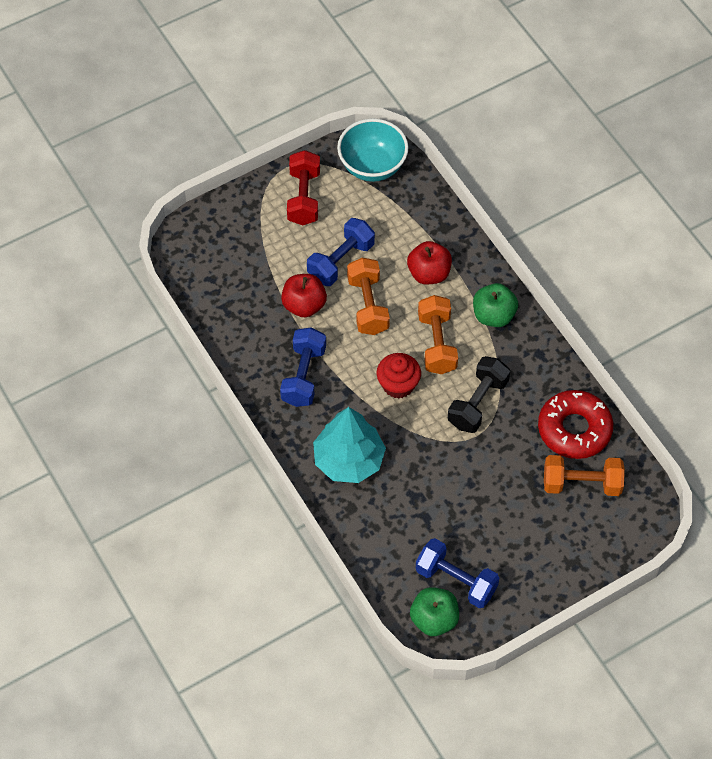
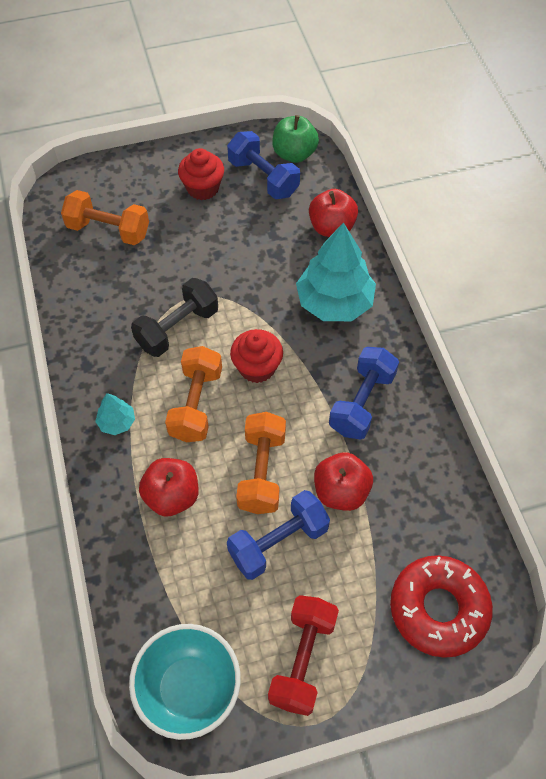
camera: 165 degrees left, 0 degrees up
green apple [473,283,518,327] -> turquoise tree [95,393,135,435]
red donut [538,390,613,459] -> red donut moved to [390,555,493,658]
none -> red cupcake [178,148,224,200]
none -> red apple [309,189,358,237]

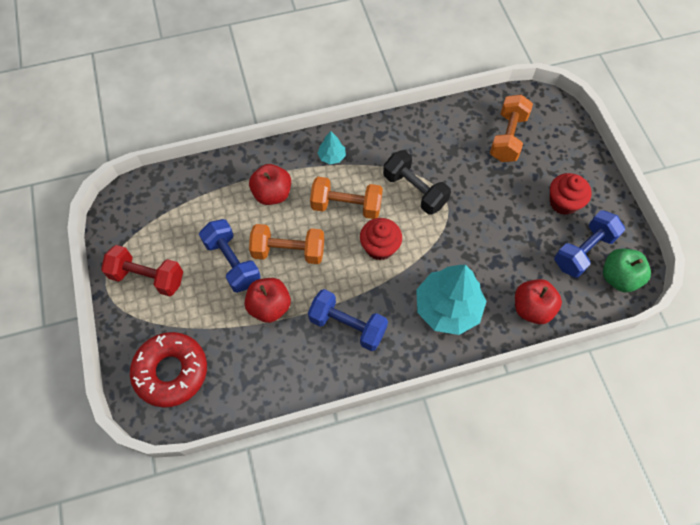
camera: 90 degrees right, 5 degrees up
turquoise bowl [129,624,241,740] -> none

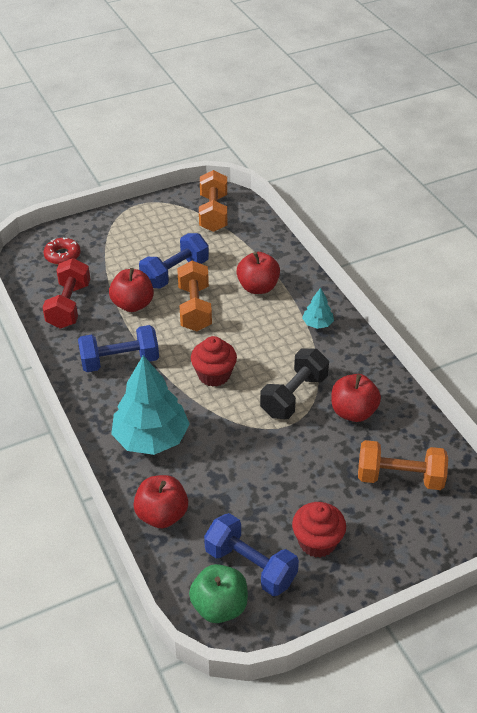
camera: 80 degrees right, 20 degrees down
red dumbbell [101,245,183,296] -> red dumbbell moved to [42,258,90,329]
red donut [130,332,207,408] -> red donut [44,237,81,265], size x0.55
blue dumbbell [308,289,388,351] -> blue dumbbell turned 60 degrees clockwise [78,325,159,372]
orange dumbbell [310,177,383,219] -> orange dumbbell moved to [199,170,227,232]
none -> red apple [332,374,381,422]

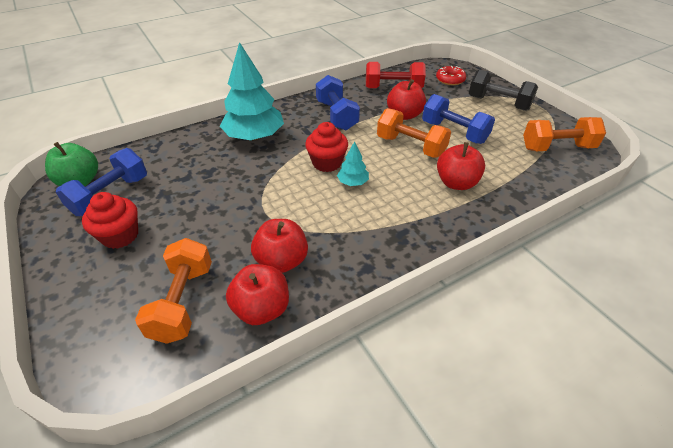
camera: 85 degrees right, 0 degrees up
red apple [133,475,188,528] -> red apple moved to [226,264,289,325]
orange dumbbell [177,261,212,331] -> orange dumbbell turned 45 degrees clockwise [377,108,451,158]
black dumbbell [260,348,329,419] -> black dumbbell moved to [469,70,538,111]
turquoise tree [302,288,334,329] -> turquoise tree moved to [337,141,369,186]

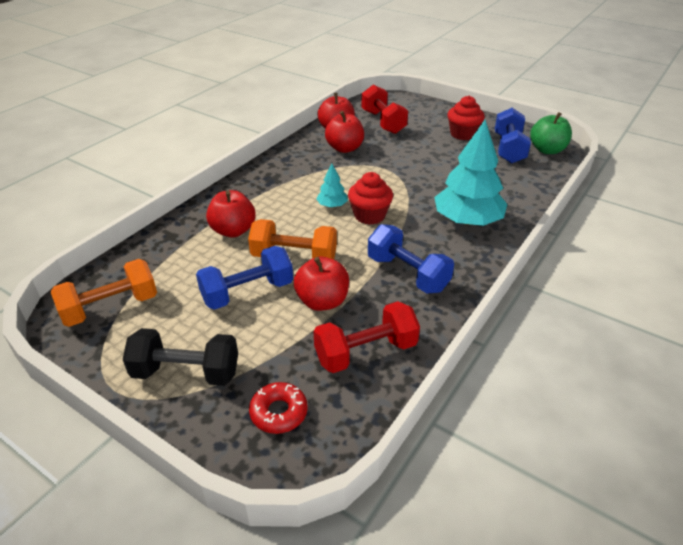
camera: 155 degrees right, 5 degrees down
orange dumbbell [135,238,212,344] -> red dumbbell [361,85,408,134]
blue dumbbell [422,94,495,144] -> blue dumbbell turned 45 degrees counterclockwise [196,246,293,310]

